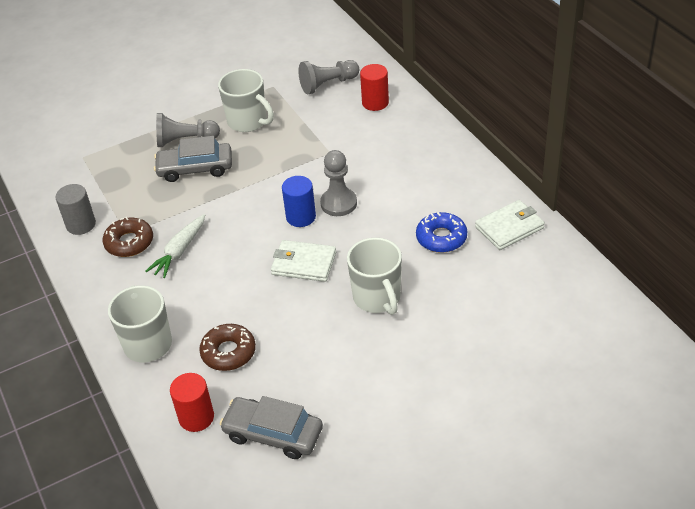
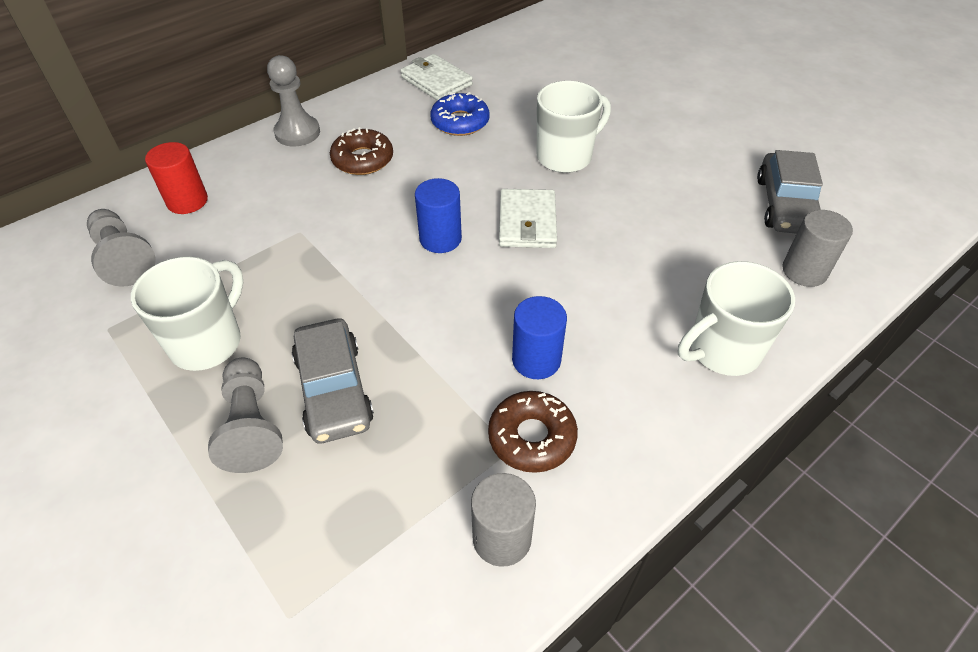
camera: 105 degrees left, 5 degrees up
white carrot [145,214,205,278] -> blue cylinder [512,296,567,379]
red cylinder [170,373,214,432] -> grey cylinder [782,210,853,287]
brown donut [199,324,256,371] -> brown donut moved to [330,127,393,175]
grey pawn [320,150,357,216] -> grey pawn moved to [267,55,320,146]

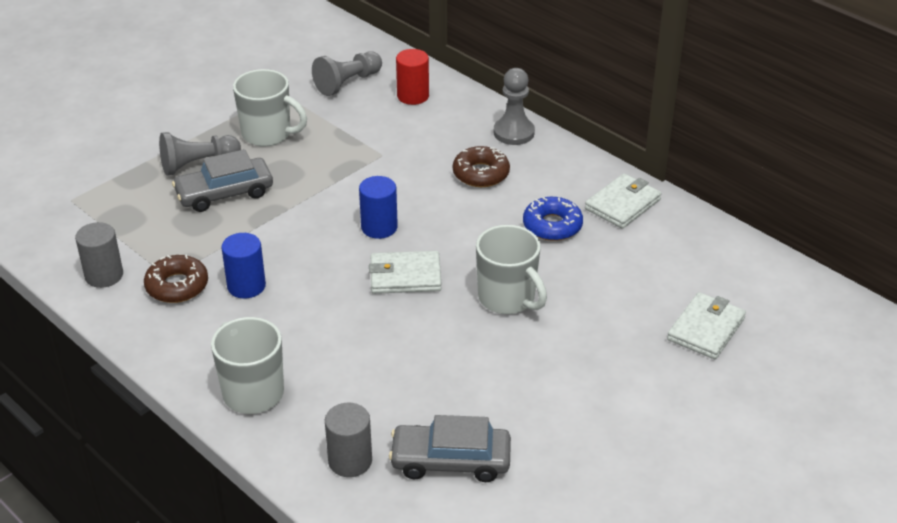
camera: 85 degrees right, 10 degrees down
none -> white wallet [667,292,746,359]

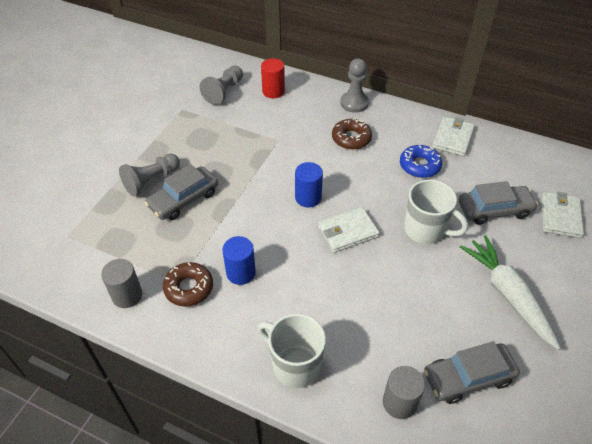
camera: 20 degrees left, 10 degrees up
white mug [233,69,307,147] -> none
none -> grey car [459,181,538,225]
none -> white carrot [460,235,561,350]

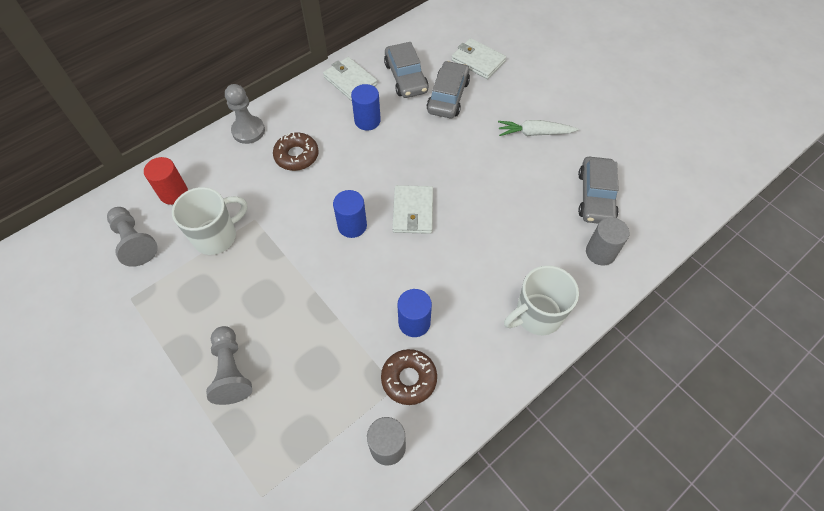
camera: 65 degrees left, 10 degrees up
grey car [145,164,218,220] -> grey car moved to [384,42,429,98]
blue donut [400,145,442,178] -> blue cylinder [351,84,381,130]
white mug [404,180,468,244] -> white mug moved to [172,187,248,255]
white carrot [460,235,561,350] -> white carrot [498,120,579,136], size x0.66

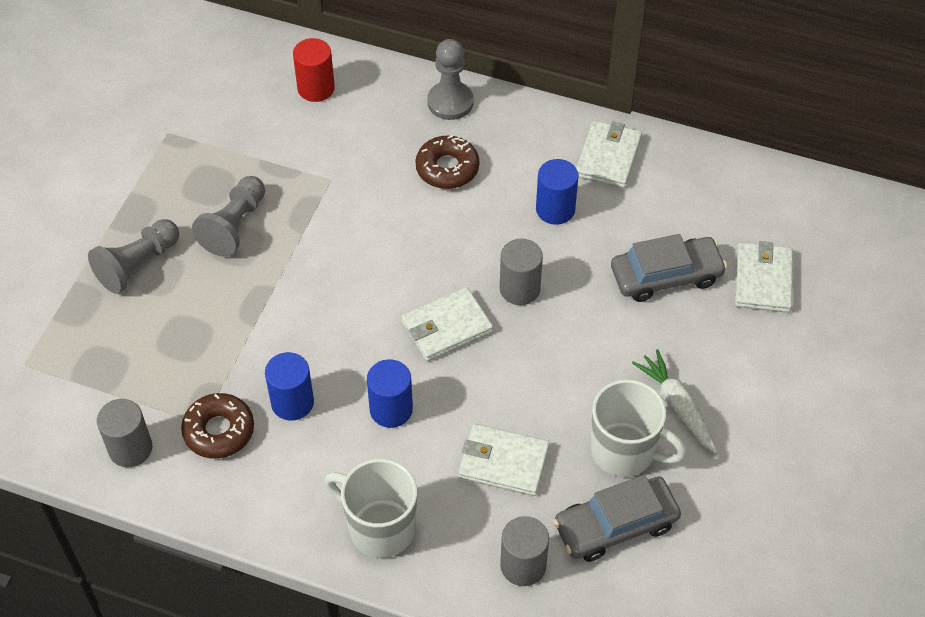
camera: 60 degrees right, 5 degrees down
grey pawn [107,207,158,267] -> grey pawn moved to [192,176,265,257]
white mug [172,187,248,255] -> white mug moved to [591,380,687,477]
blue cylinder [333,190,367,238] -> blue cylinder moved to [367,359,413,428]
grey car [384,42,429,98] -> none
none -> white wallet [458,424,550,496]
none -> grey cylinder [500,238,543,305]

